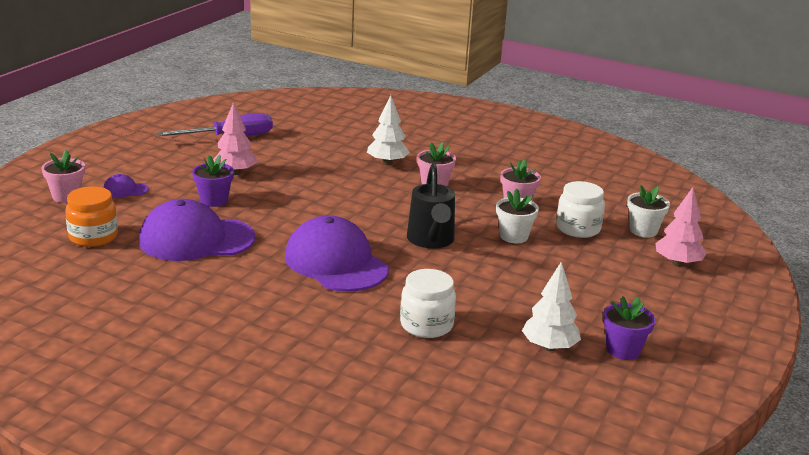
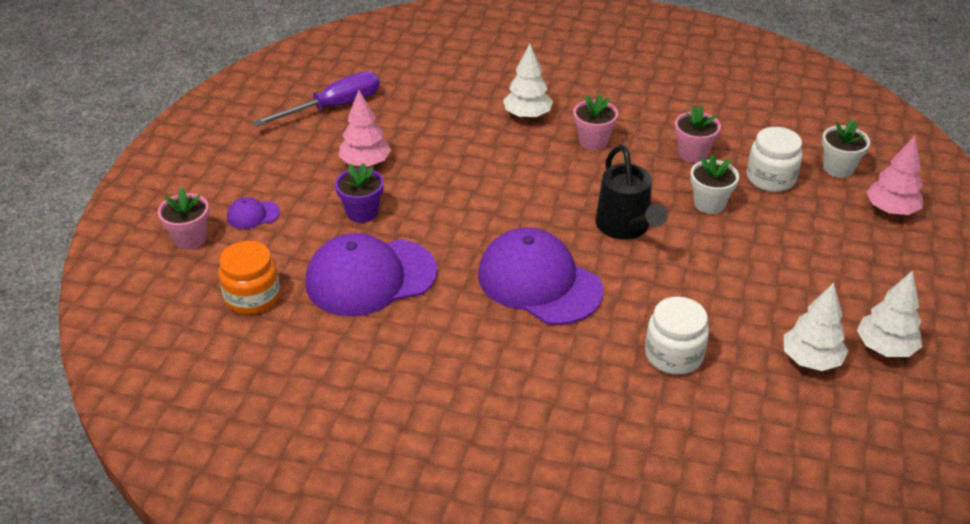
camera: 10 degrees left, 15 degrees up
purple flower pot [603,296,655,360] -> white tree [857,270,922,357]

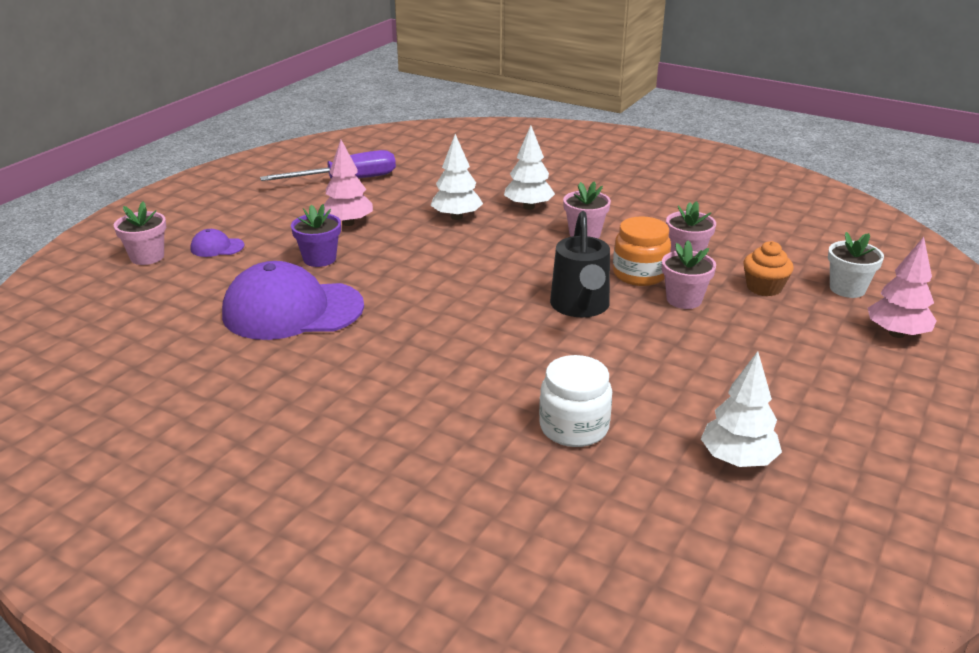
camera: 15 degrees right, 10 degrees down
orange jar [219,241,280,315] -> orange jar moved to [613,216,671,286]
purple cap [478,228,603,325] -> none
white flower pot [690,154,739,214] -> pink flower pot [662,240,716,309]
white jar [747,127,802,192] -> orange cupcake [743,241,794,296]
white tree [857,270,922,357] -> white tree moved to [430,134,483,220]

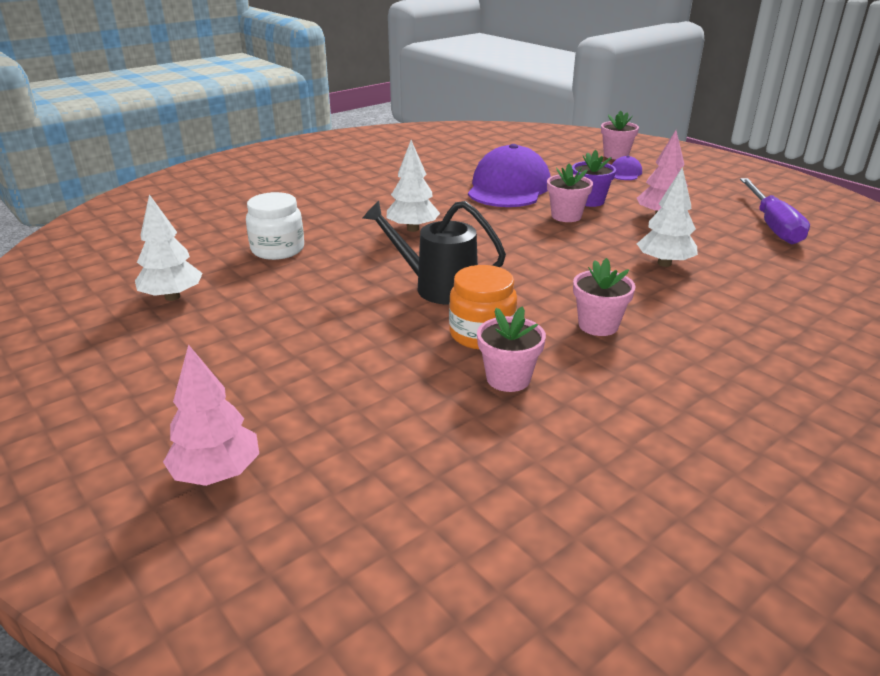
camera: 110 degrees right, 0 degrees up
white tree [504,125,555,210] -> white tree moved to [387,140,440,232]
pink flower pot [662,240,716,309] -> pink flower pot moved to [547,163,593,222]
orange cupcake [743,241,794,296] -> none
white flower pot [828,232,884,298] -> none

